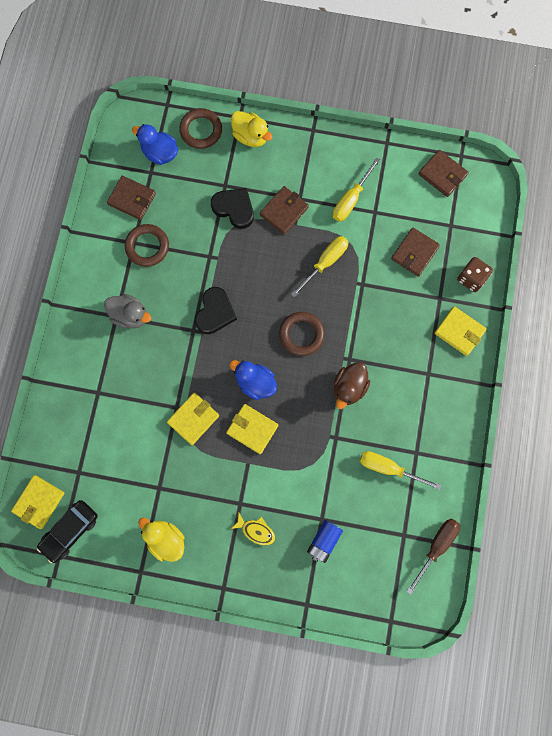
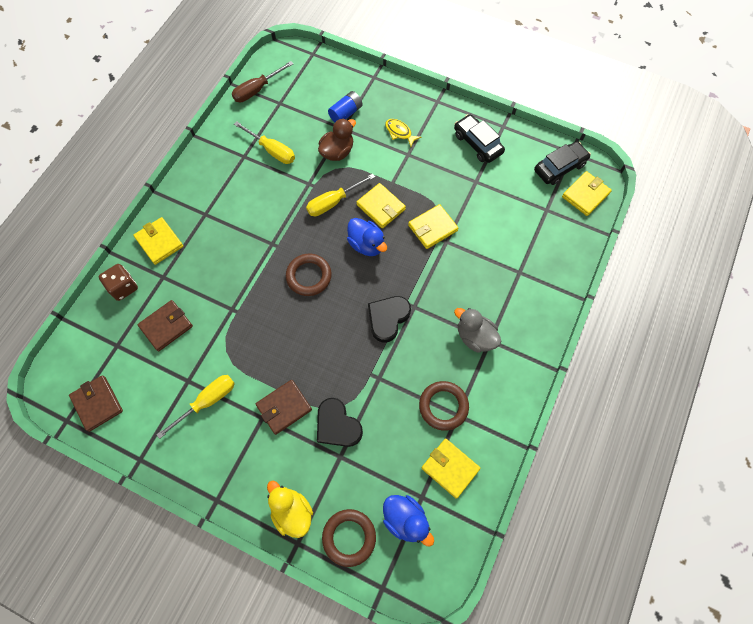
camera: 165 degrees left, 10 degrees down
brown wallet [107,176,156,220] -> yellow wallet [422,439,481,499]
yellow duck [138,518,185,562] -> black car [454,114,505,163]
yellow screwdriver [291,236,349,297] -> yellow screwdriver moved to [306,174,375,216]
brown duck [334,362,370,409] -> brown duck moved to [318,118,356,161]

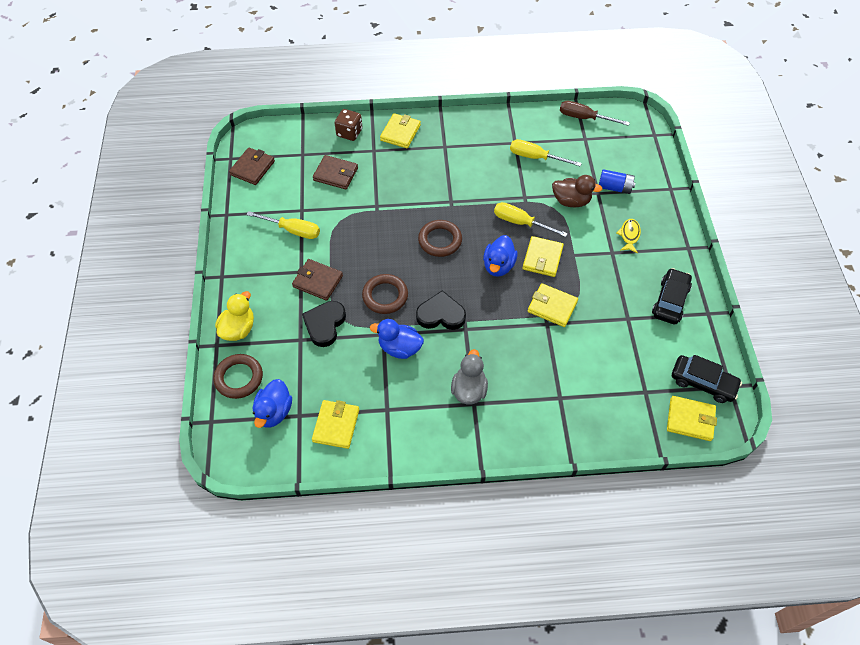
camera: 60 degrees right, 10 degrees down
yellow screwdriver [234,122,295,164] -> yellow screwdriver turned 105 degrees clockwise [510,139,582,167]
brown ring [419,381,469,431] -> brown ring moved to [362,274,408,314]
none -> blue duck [370,319,424,359]

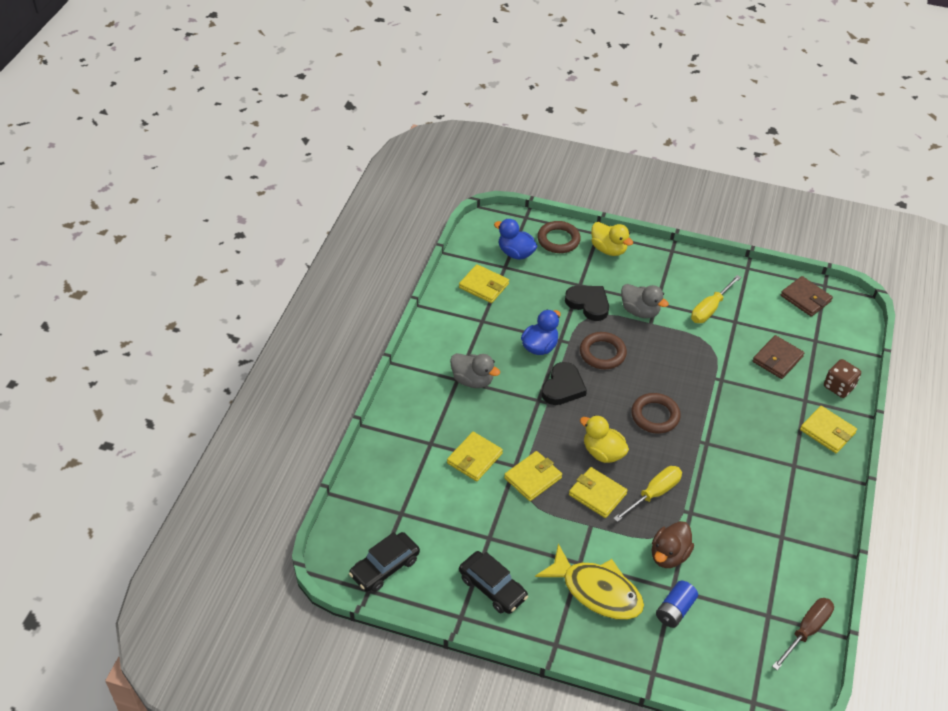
camera: 110 degrees right, 10 degrees down
brown wallet [292,259,343,301] -> grey duck [621,284,669,318]
blue duck [483,235,518,277] -> yellow duck [580,415,629,463]
yellow screwdriver [510,139,582,167] -> none
yellow fish [617,219,641,253] -> yellow fish [535,544,644,620], size x2.11
yellow wallet [667,396,717,441] -> yellow wallet moved to [447,432,503,481]

